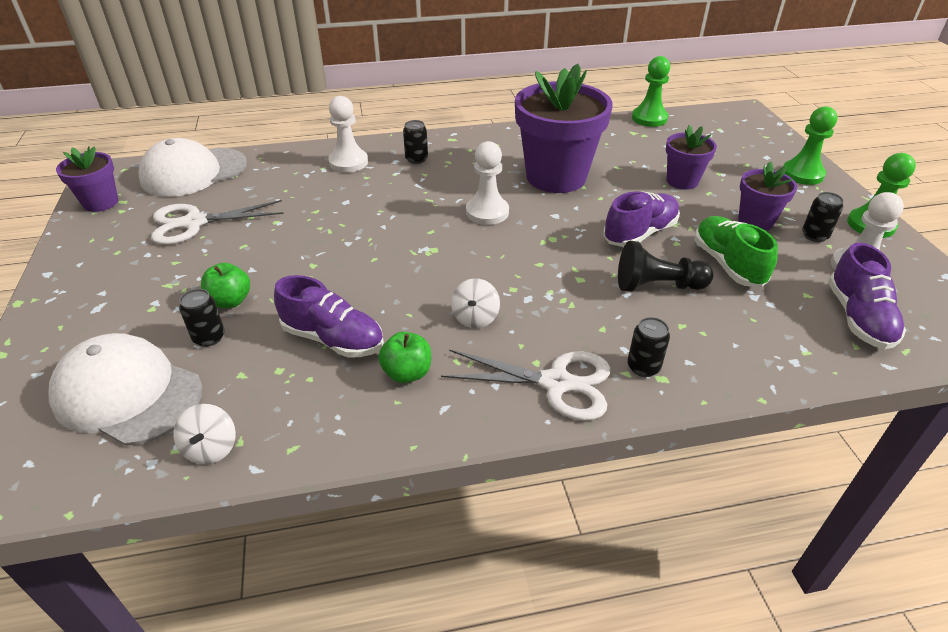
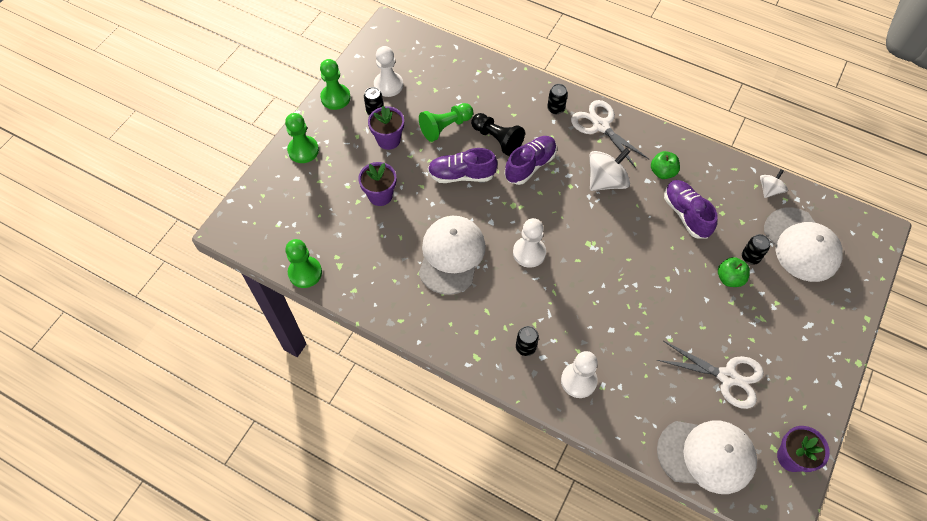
camera: 140 degrees left, 20 degrees up
white spinning top [451,278,500,328] -> white spinning top [589,148,630,191], size x1.72
purple flower pot [515,64,613,193] -> white cap [419,216,486,295]
green shoe [694,216,778,287] -> green pawn [419,103,473,142]
purple shoe [828,242,906,349] -> purple shoe moved to [504,136,557,185]

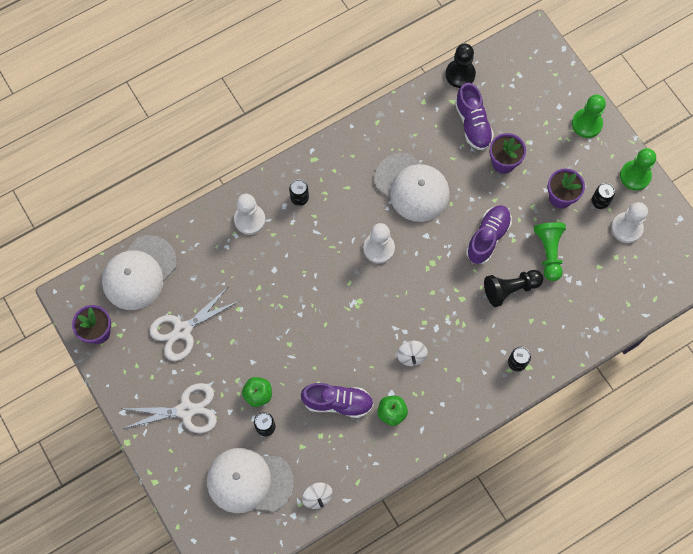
camera: 120 degrees right, 10 degrees up
green pawn [285,239,322,288] -> black pawn [445,43,476,88]
purple shoe [504,136,557,185] -> purple shoe moved to [455,83,494,150]
white scissors [571,100,650,168] -> white scissors moved to [120,383,217,433]
white spinning top [589,148,630,191] -> white spinning top [397,341,428,366], size x0.58

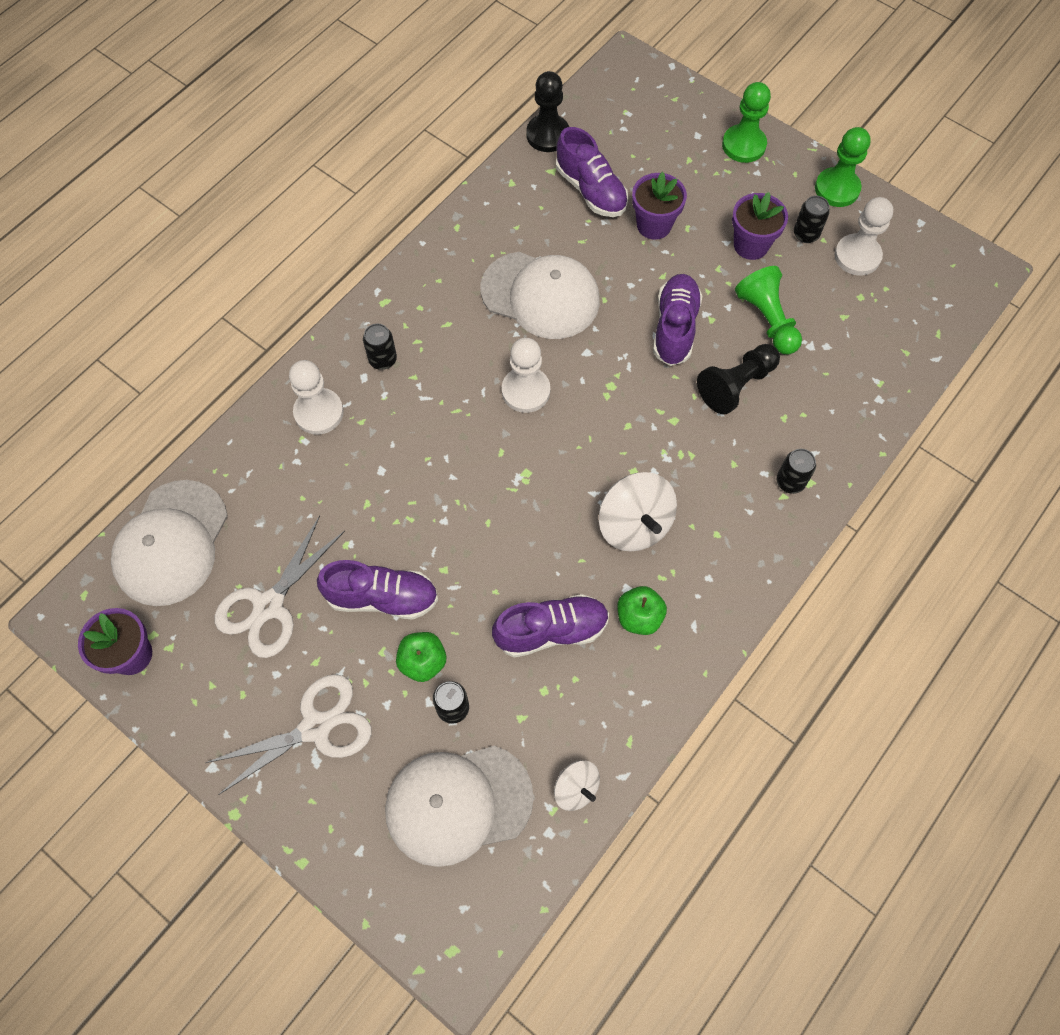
camera: 20 degrees left, 5 degrees down
white spinning top [397,341,428,366] -> white spinning top [599,472,677,552], size x1.72
none -> purple shoe [317,560,438,620]

